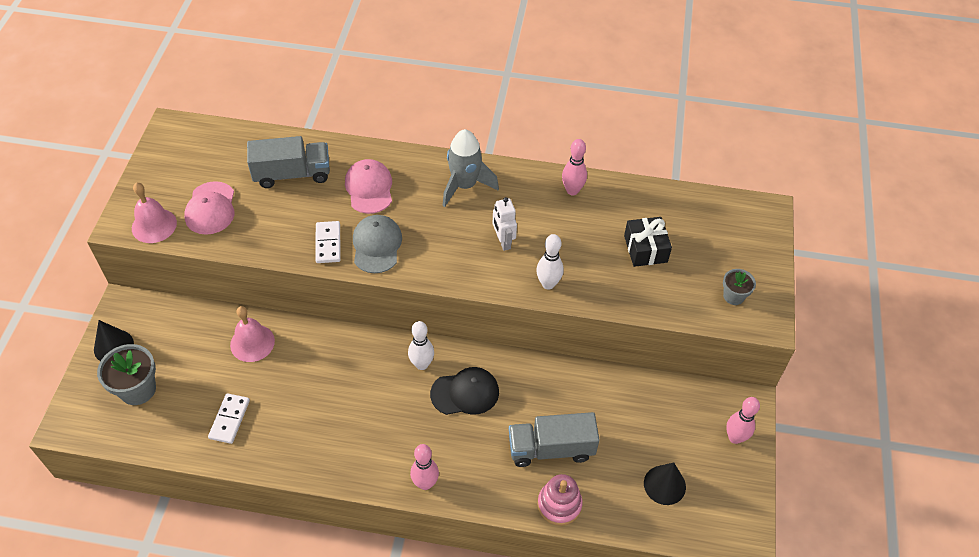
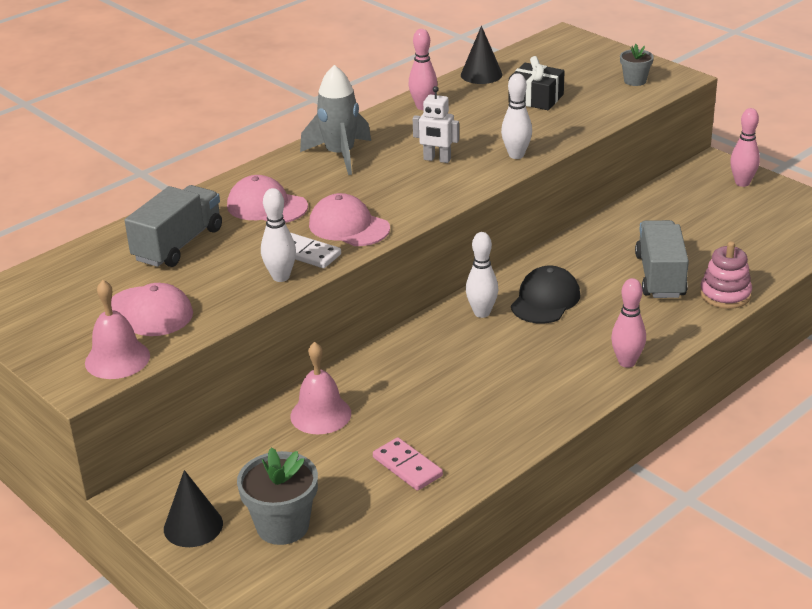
camera: 50 degrees left, 20 degrees down
white domino [208,393,250,444] -> pink domino [373,437,443,491]
grey cap [353,215,402,273] -> pink cap [309,193,390,246]
grey truck [509,412,599,467] -> grey truck turned 150 degrees clockwise [635,220,689,298]
black cone [644,462,686,505] -> black cone moved to [461,26,502,84]
none -> white bowling pin [261,188,296,282]

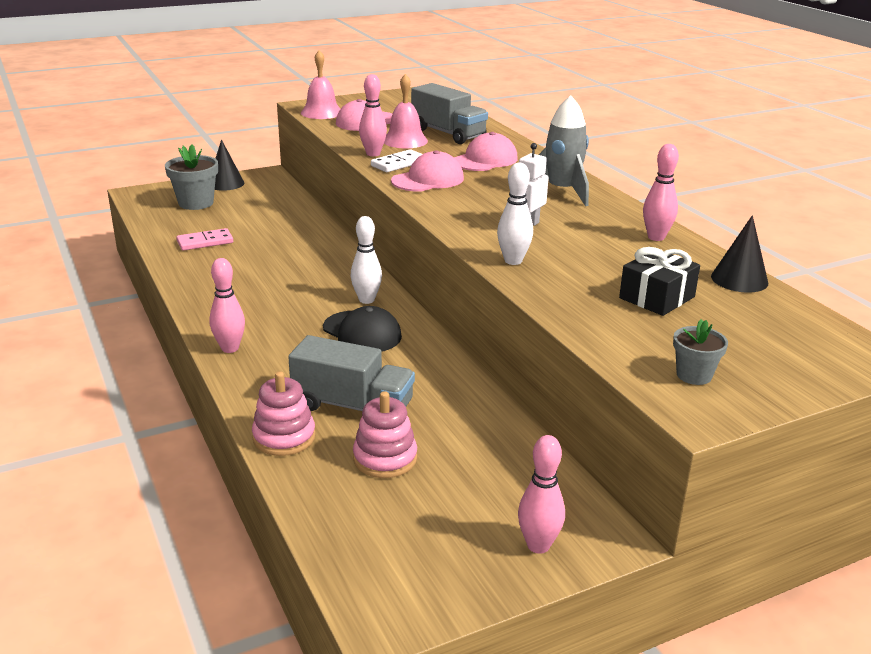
camera: 105 degrees right, 5 degrees down
white bowling pin [261,188,296,282] -> pink bowling pin [359,74,387,156]
pink bell [290,342,351,434] -> pink bell moved to [384,74,428,148]
none -> pink stacking toy [353,391,417,478]

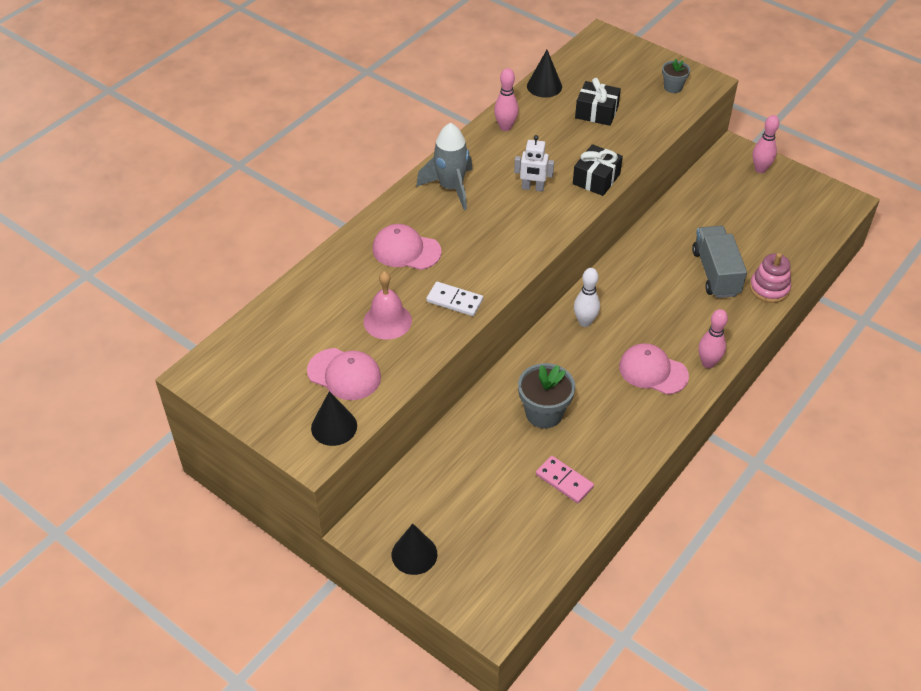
camera: 115 degrees left, 20 degrees up
grey flower pot [165,145,218,210] -> grey flower pot moved to [518,363,575,428]
pink bell [301,50,340,119] -> black cone [311,391,357,446]
black cap [323,306,402,352] -> none
pink stacking toy [353,391,417,478] -> none
pink bowling pin [359,74,387,156] -> none
pink cap [391,150,464,192] -> pink cap moved to [619,343,689,395]
grey truck [411,83,488,144] -> none
white bowling pin [497,163,533,265] -> black gift [573,144,623,196]

